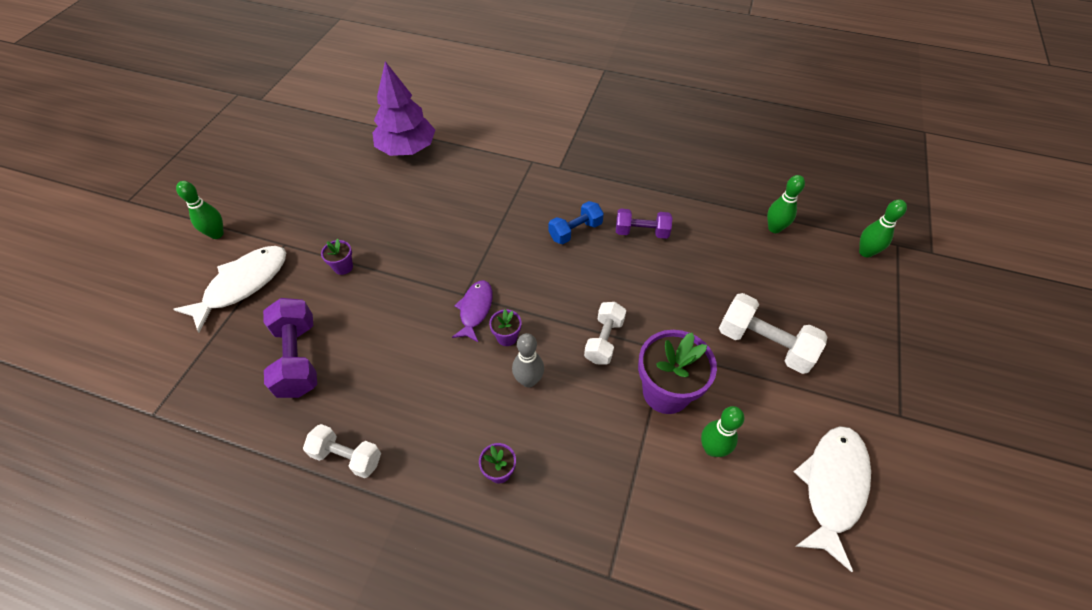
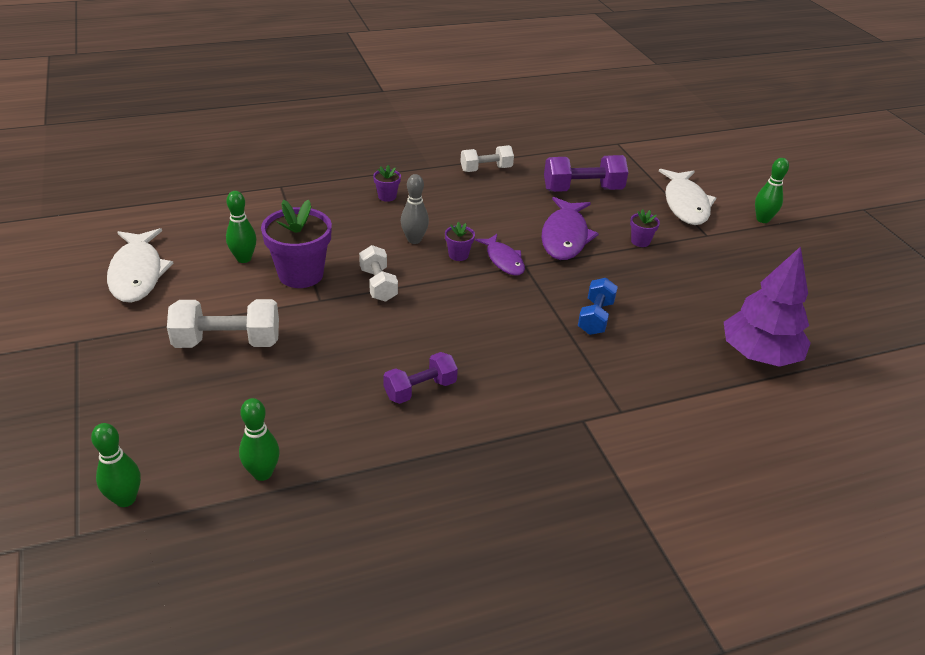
camera: 140 degrees right, 15 degrees down
purple dumbbell [263,298,317,398] -> purple dumbbell turned 45 degrees counterclockwise [544,155,628,192]
blue dumbbell [549,201,604,244] -> blue dumbbell moved to [578,278,618,335]
none -> purple fish [541,197,599,260]

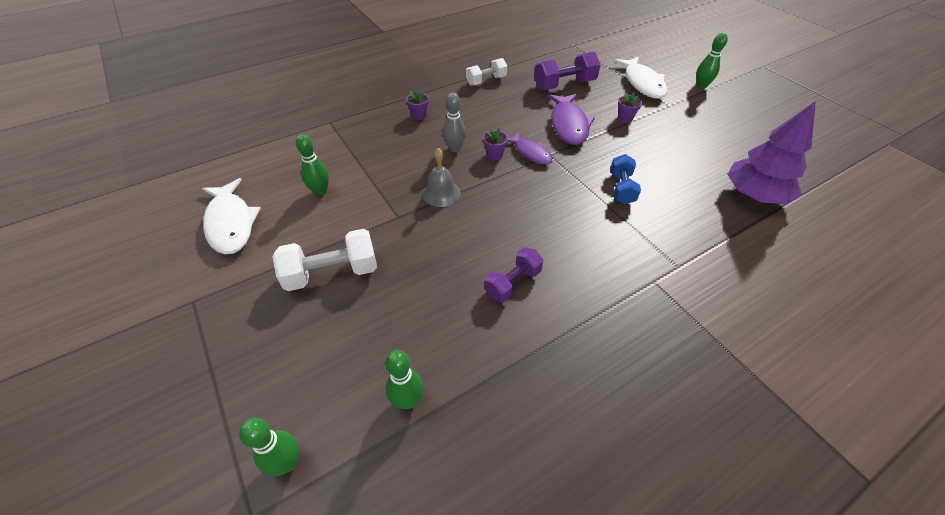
camera: 10 degrees left, 10 degrees up
purple flower pot [261,199,332,288] -> none
white dumbbell [359,245,398,302] -> grey bell [422,148,460,207]

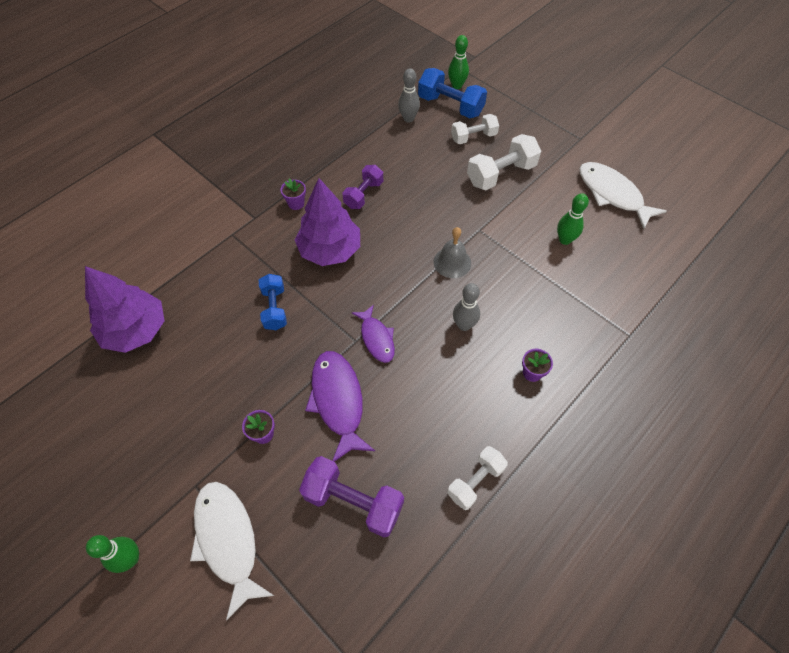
camera: 165 degrees right, 10 degrees up
green bowling pin [385,350,424,409] -> grey bowling pin [398,68,420,123]
purple flower pot [483,128,508,161] -> purple flower pot moved to [280,178,306,210]
purple fish [508,133,552,165] -> purple fish turned 150 degrees counterclockwise [352,305,395,363]
purple dumbbell [534,52,601,90] -> purple dumbbell turned 60 degrees clockwise [299,456,404,538]
none -> purple tree [295,178,360,266]
none -> blue dumbbell [418,68,487,118]
none -> white dumbbell [451,114,499,144]

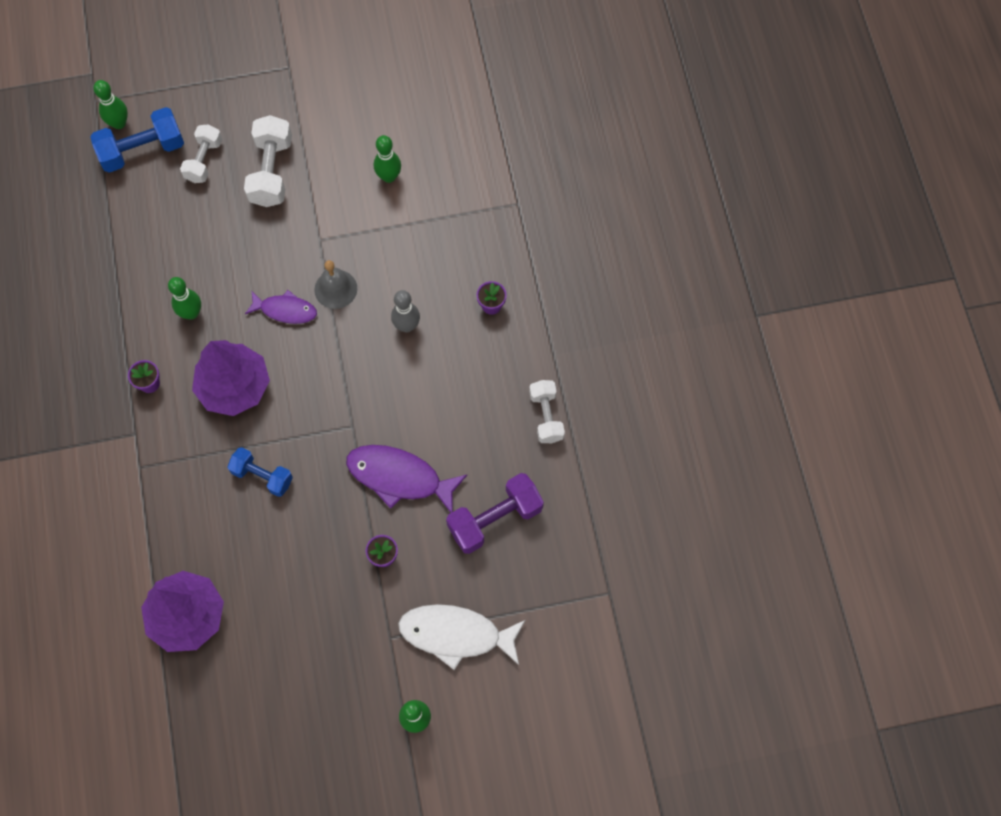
camera: 55 degrees left, 10 degrees up
purple dumbbell [342,165,383,209] -> green bowling pin [168,277,201,320]
purple fish [352,305,395,363] -> purple fish moved to [245,290,317,324]
grey bowling pin [398,68,420,123] -> none
white fish [579,162,667,229] -> none

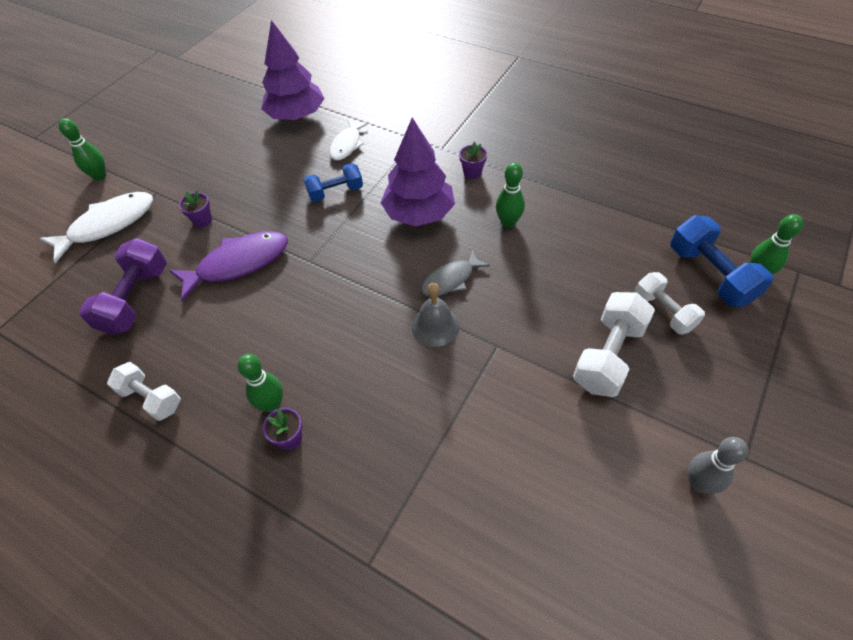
camera: 135 degrees right, 15 degrees down
blue dumbbell [91,107,184,173] -> blue dumbbell turned 45 degrees counterclockwise [671,215,773,307]
white dumbbell [244,115,292,207] -> white dumbbell turned 75 degrees clockwise [573,292,655,397]
purple fish [245,290,317,324] -> grey fish [421,250,490,297]
green bowling pin [374,135,401,183] -> green bowling pin moved to [237,354,283,413]
grey bowling pin [391,290,420,332] -> grey bowling pin moved to [688,437,748,494]
none -> white fish [330,120,368,160]

